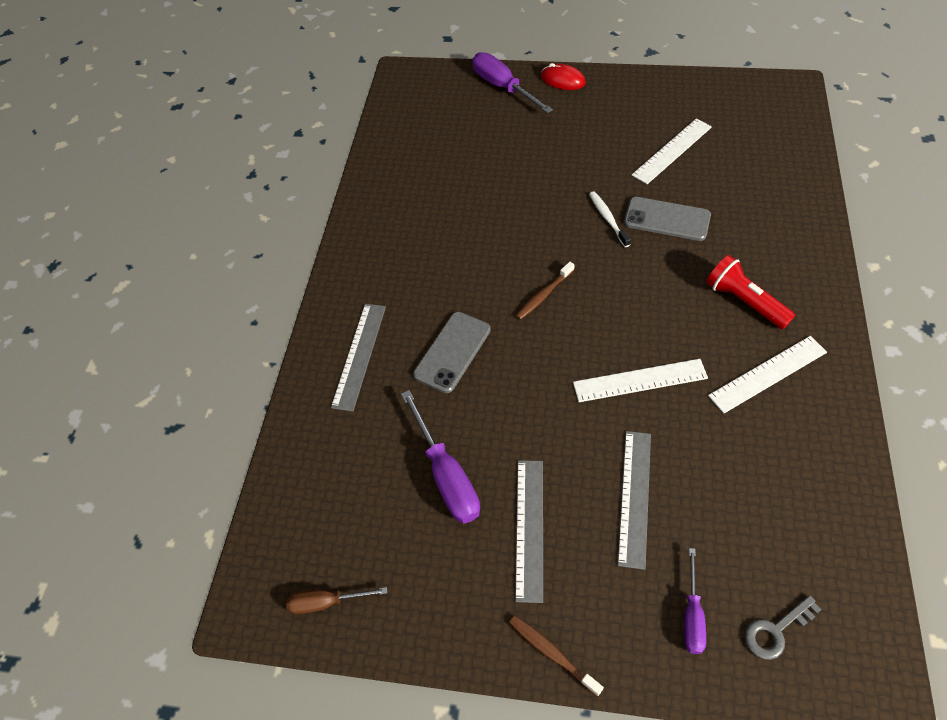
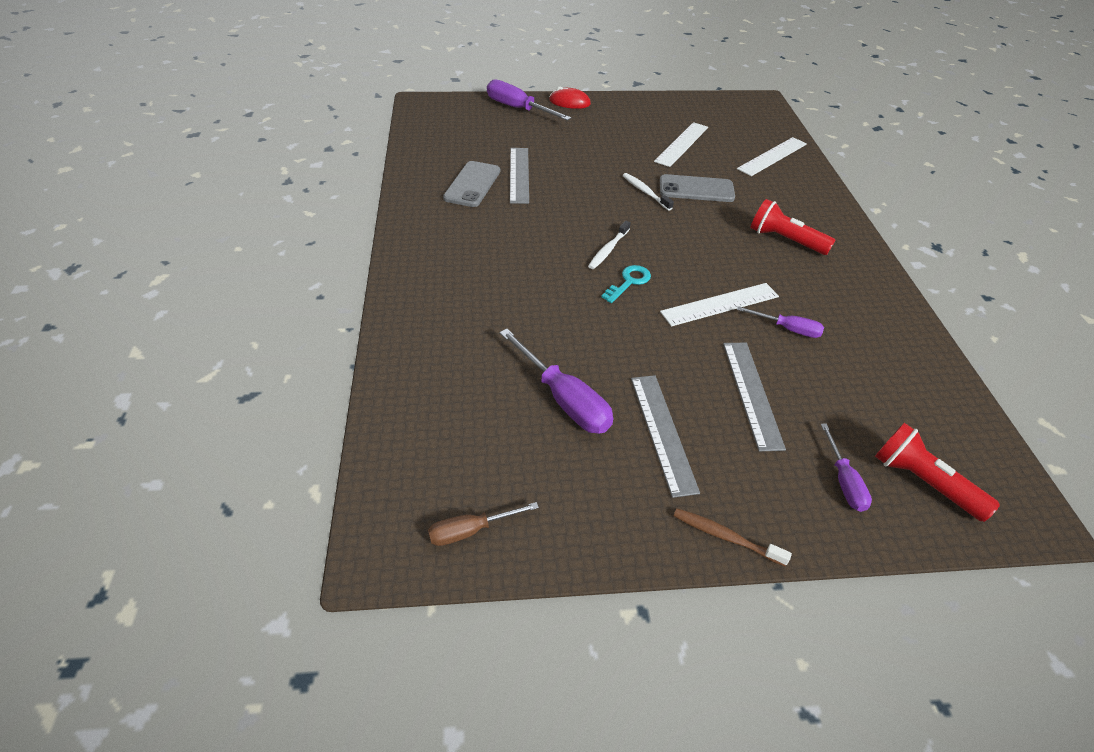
camera: 20 degrees left, 10 degrees down
grey ruler [331,304,386,412] -> grey ruler moved to [510,148,529,204]
grey phone [413,312,491,393] -> grey phone moved to [443,161,500,207]
brown toothbrush [515,262,575,320] -> white toothbrush [588,220,631,269]
white ruler [708,336,827,413] -> white ruler moved to [737,137,807,176]
grey key [745,595,821,660] -> red flashlight [875,423,1000,522]
none -> turquoise key [602,265,651,303]
none -> purple screwdriver [737,306,824,338]

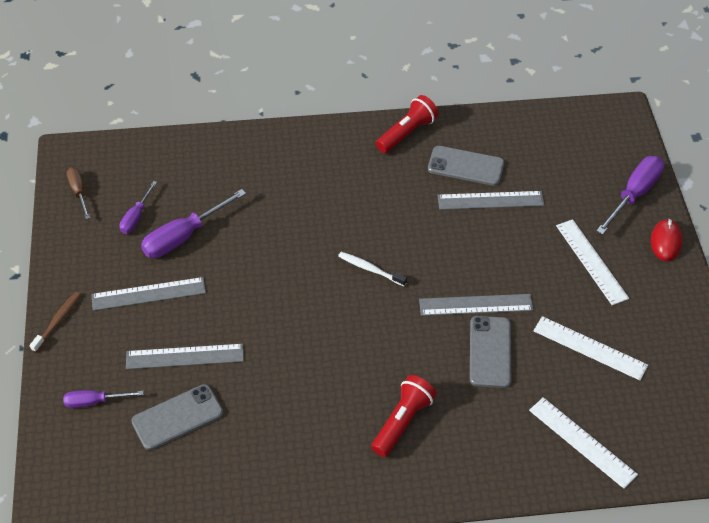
camera: 90 degrees right, 5 degrees up
turquoise key [602,265,651,303] -> none
white toothbrush [623,173,674,211] -> grey ruler [419,294,533,316]
white ruler [660,283,779,326] -> white ruler moved to [556,219,629,305]
purple screwdriver [737,306,824,338] -> purple screwdriver moved to [119,181,157,234]
red flashlight [875,423,1000,522] -> red flashlight moved to [376,95,438,153]
none -> grey phone [131,384,223,450]

